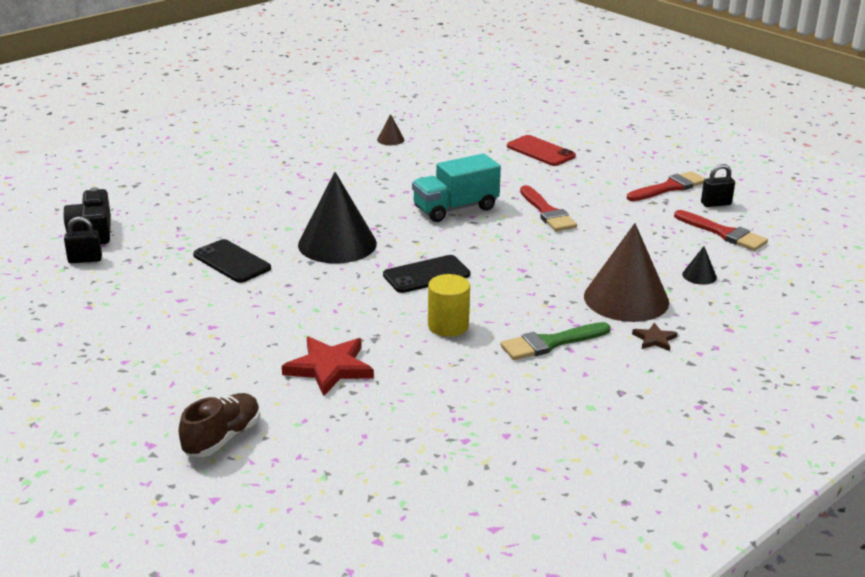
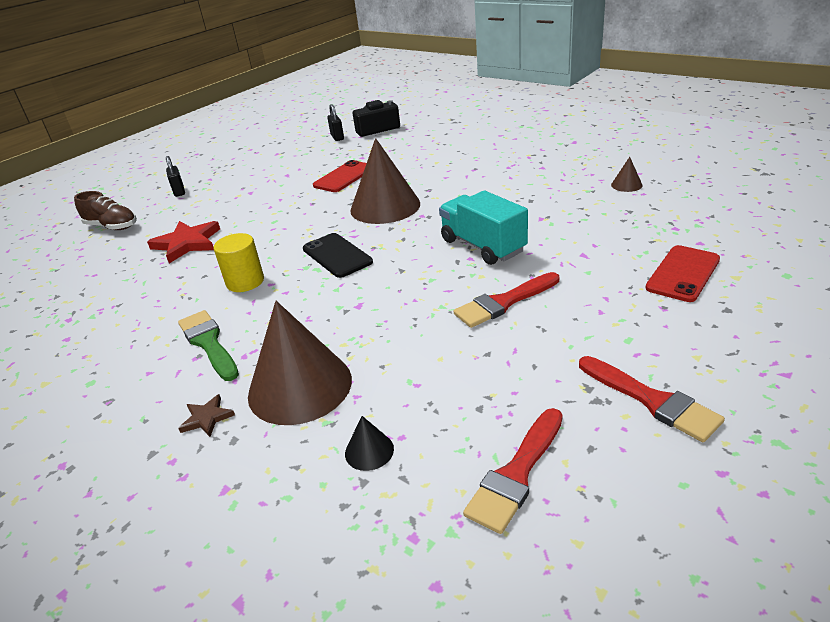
camera: 85 degrees right, 5 degrees up
black phone [193,239,271,283] -> red phone [313,160,367,192]
black cone [298,172,377,263] -> brown cone [350,138,420,224]
black padlock [701,164,735,207] -> black padlock moved to [166,156,185,197]

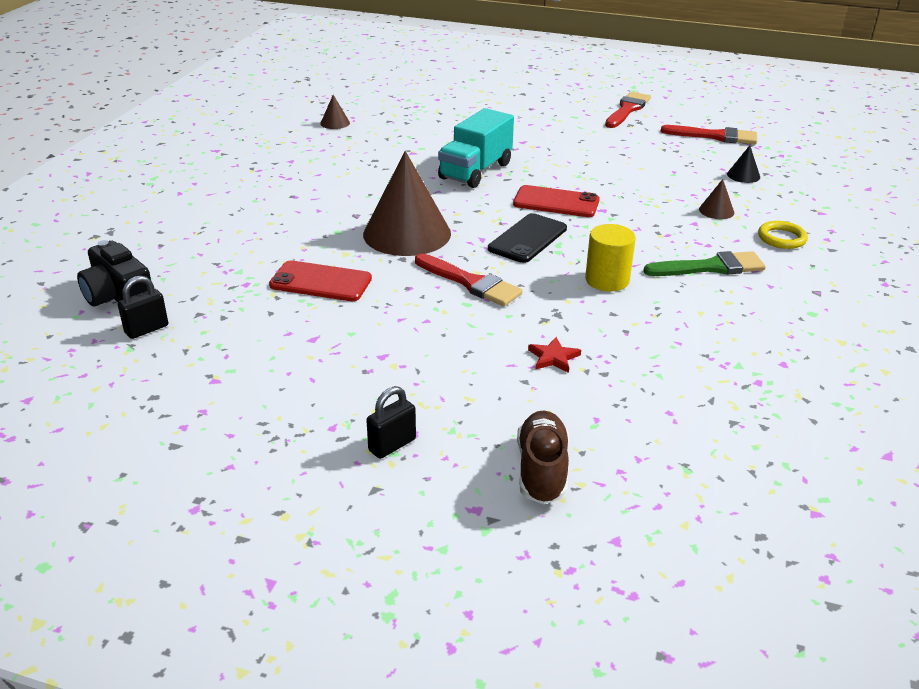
camera: 115 degrees left, 0 degrees up
red star [147,221,220,263] -> red star [528,337,581,373], size x0.51
green brush [178,310,239,381] -> green brush turned 135 degrees counterclockwise [643,251,766,276]
brown star [178,394,235,437] -> yellow ring [758,221,808,249]
brown cone [248,301,352,425] -> brown cone [699,179,734,219], size x0.42
red brush [454,272,559,328] -> red brush moved to [415,253,523,306]
red phone [646,245,720,302] -> red phone moved to [513,185,600,217]

